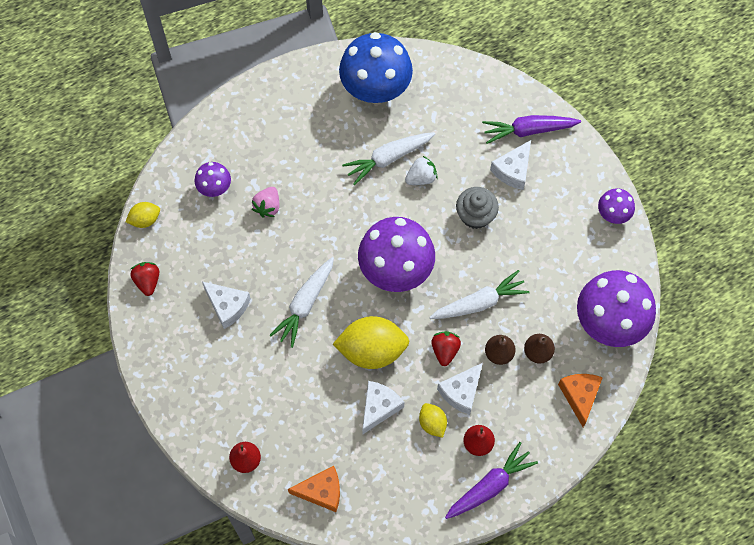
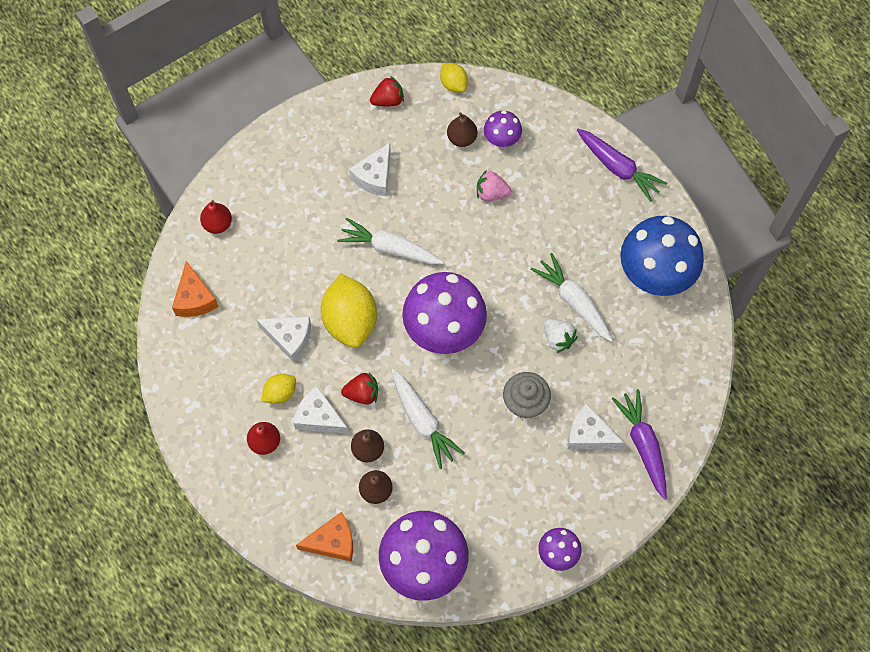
camera: 80 degrees right, 0 degrees up
purple carrot [445,442,538,519] -> purple carrot moved to [577,129,667,202]
none -> brown pear [447,112,477,147]

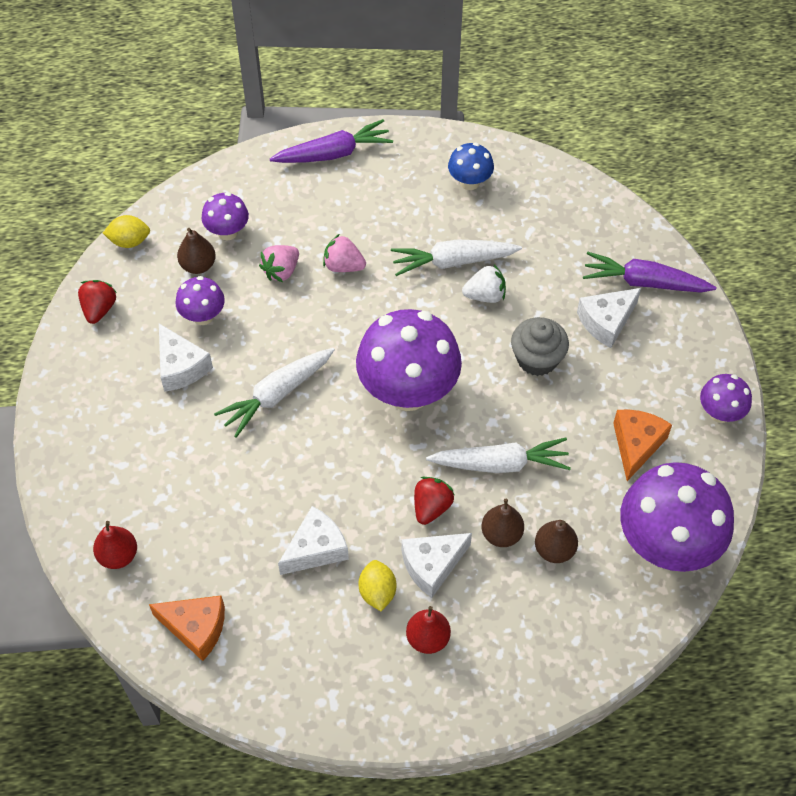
camera: 60 degrees left, 10 degrees down
orange cheese [296,512,353,562] -> orange cheese moved to [613,409,672,481]
yellow lemon [321,274,377,348] -> none
blue mushroom [620,216,704,296] -> blue mushroom [448,143,494,190], size x0.49
none -> purple mushroom [175,276,225,325]
none -> pink strawberry [323,234,366,272]

